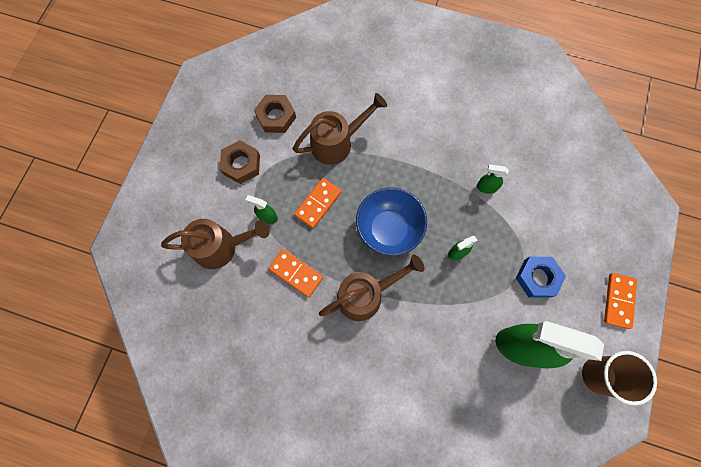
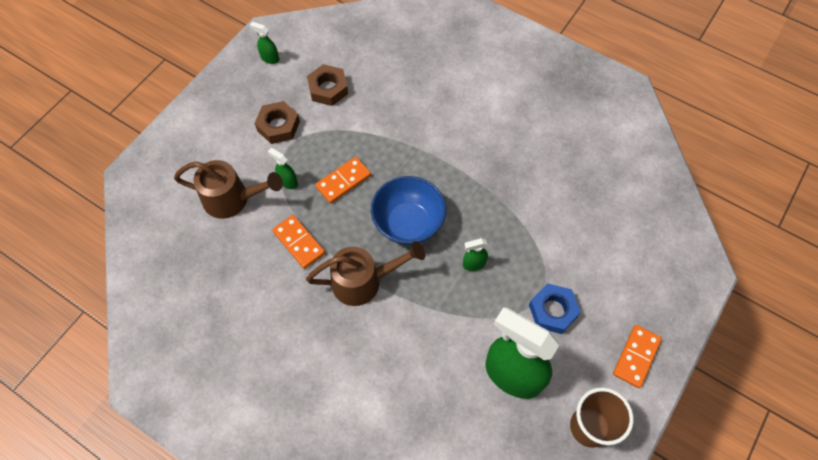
camera: 15 degrees right, 10 degrees down
brown watering can [293,93,387,165] -> none
green spray bottle [477,164,509,194] -> green spray bottle moved to [250,22,279,64]

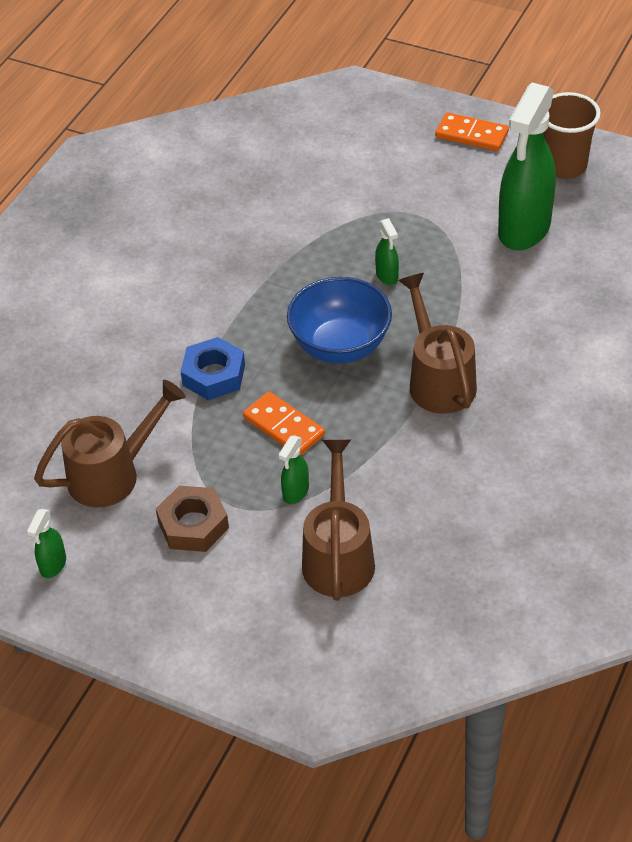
camera: 95 degrees left, 15 degrees down
orange domino [272,215,325,269] -> none
brown nut [307,64,348,106] -> brown watering can [34,380,186,507]
blue nut [529,283,581,334] -> blue nut moved to [181,337,245,400]

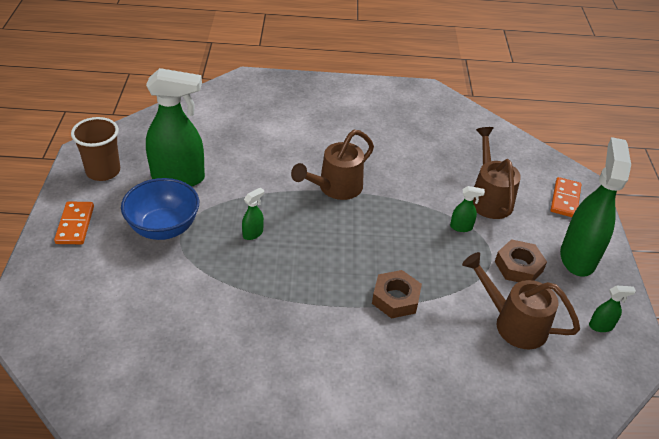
camera: 120 degrees left, 5 degrees down
blue nut [181,337,245,400] -> brown nut [372,270,422,319]
orange domino [243,391,325,456] -> orange domino moved to [551,177,581,217]
blue bowl [287,277,392,363] -> blue bowl moved to [121,178,199,240]
brown watering can [302,440,375,601] -> brown watering can turned 105 degrees clockwise [473,127,521,219]
none -> green spray bottle [560,137,631,277]

